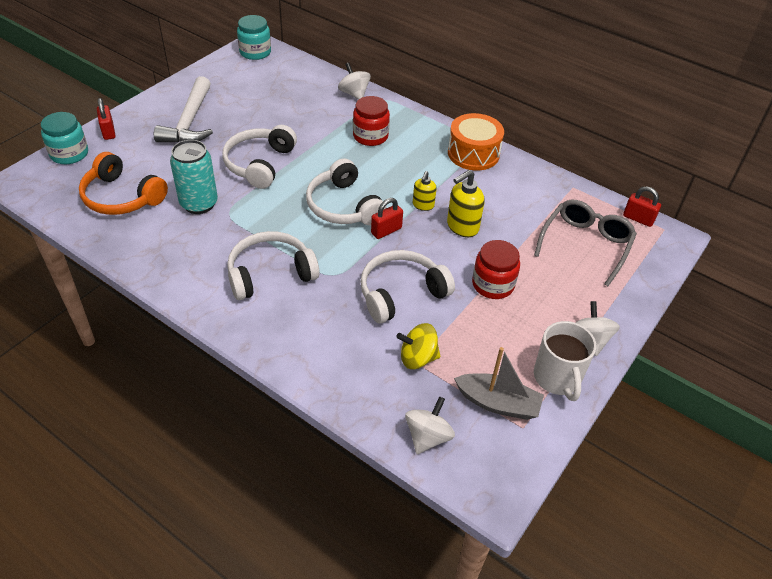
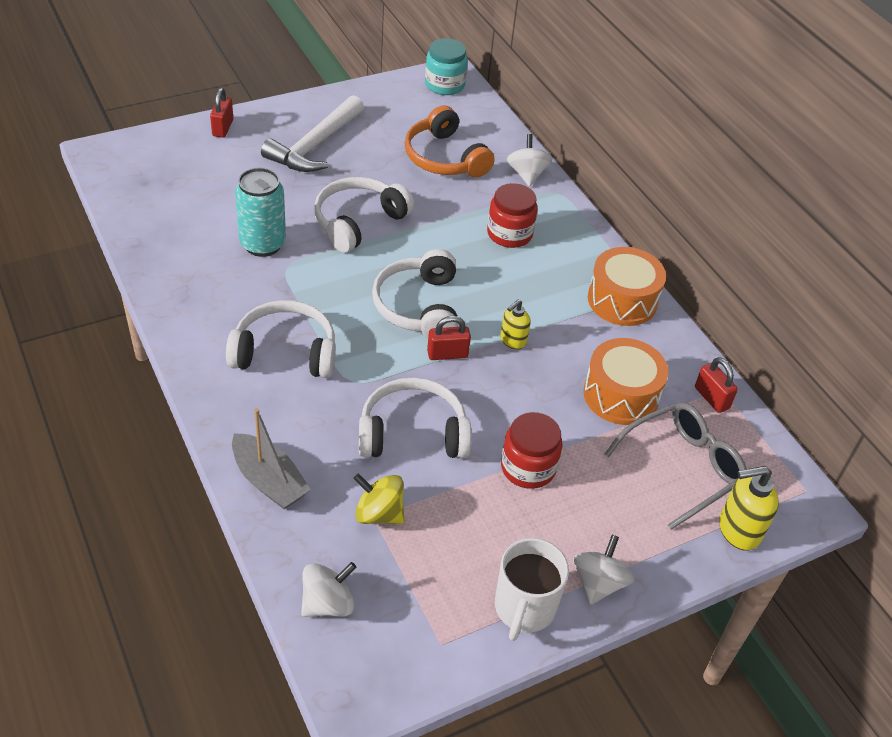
camera: 25 degrees right, 0 degrees up
turquoise jar [41,112,88,164] -> none
orange headphones [79,152,168,215] -> orange headphones moved to [404,105,495,177]
yellow soap dispenser [447,170,485,237] -> yellow soap dispenser moved to [719,466,779,551]
grey boat [454,347,544,420] -> grey boat moved to [232,408,311,510]
red padlock [623,186,661,227] -> red padlock moved to [695,357,738,413]
none -> orange drum [583,338,668,425]

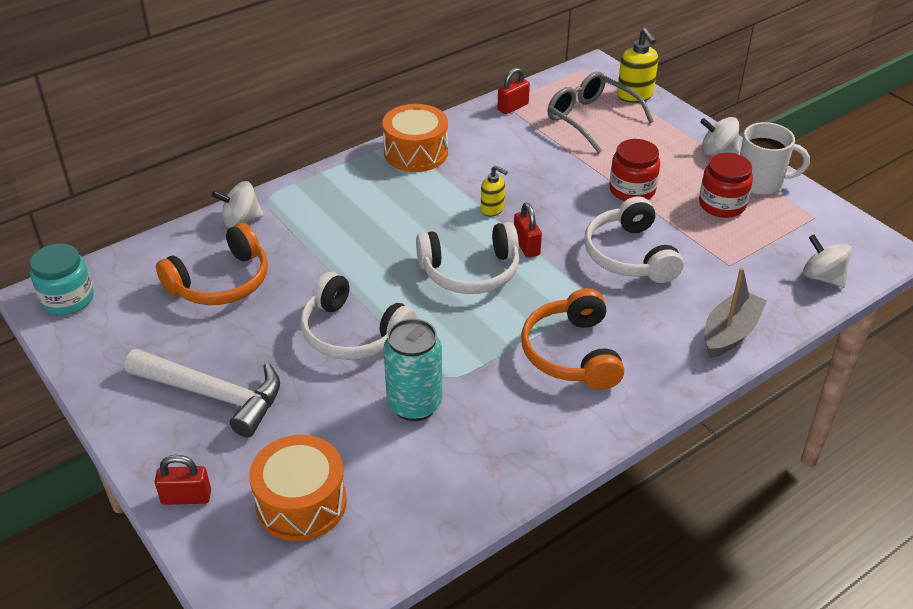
camera: 95 degrees left, 5 degrees down
white headphones [226,300,336,378] -> orange headphones [521,288,624,390]
yellow spinning top [353,473,404,524] -> none
red jar [487,183,538,248] -> red jar moved to [699,153,753,218]
orange drum [583,338,668,425] -> orange drum moved to [249,435,347,541]

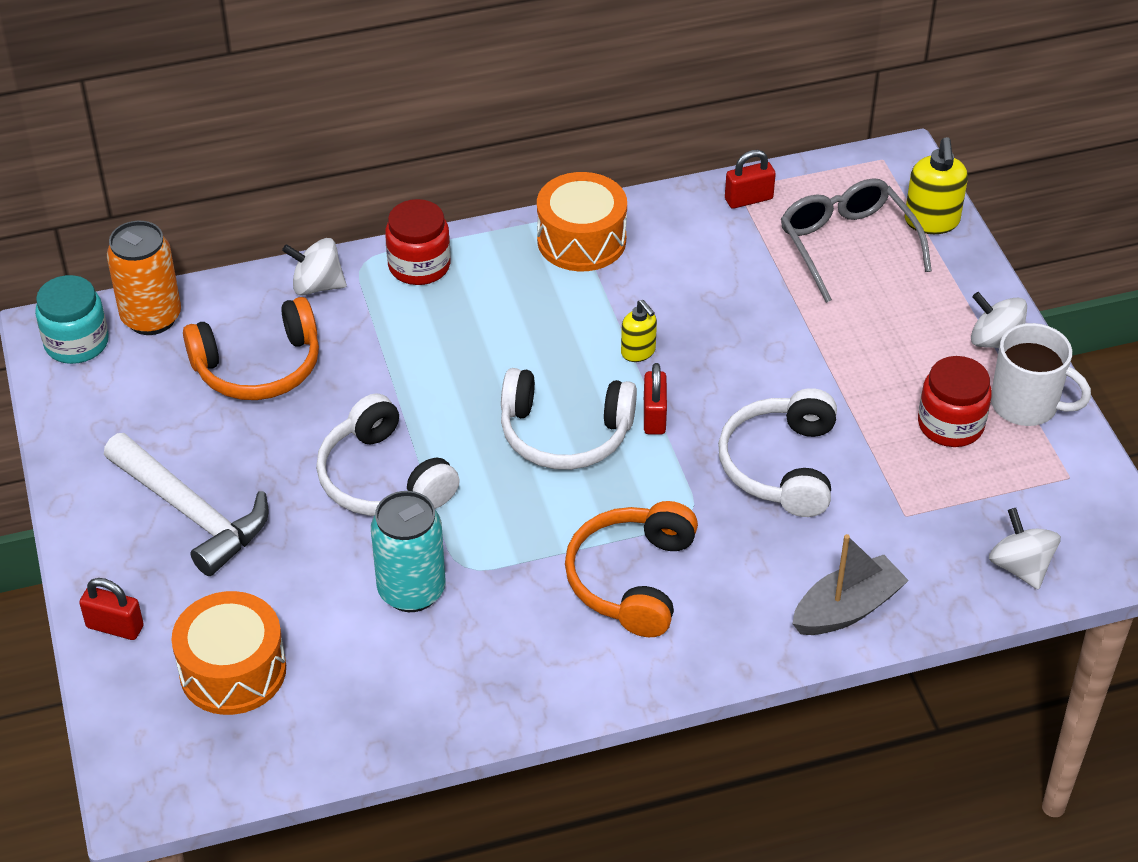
camera: 20 degrees right, 5 degrees up
red jar [609,139,660,201] -> red jar moved to [385,199,451,285]
none -> orange can [107,221,181,335]

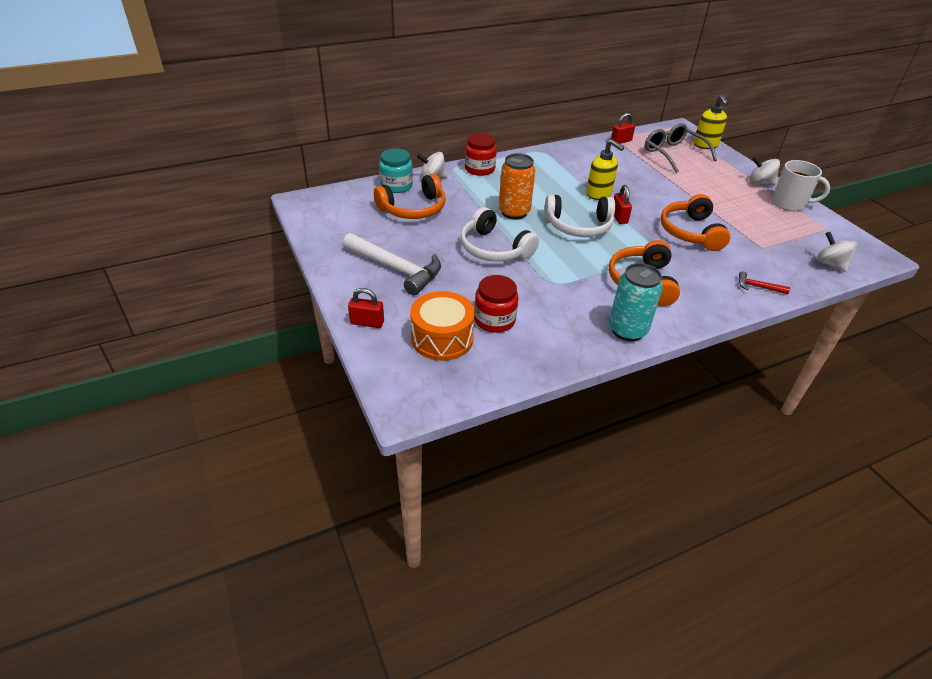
camera: 10 degrees left, 5 degrees down
turquoise jar [35,275,109,364] -> turquoise jar moved to [379,148,413,193]
orange can [107,221,181,335] -> orange can moved to [499,153,535,220]
turquoise can [371,491,445,612] -> turquoise can moved to [609,263,663,341]
orange drum [537,172,627,271] -> none
yellow soap dispenser [621,300,657,362] -> yellow soap dispenser [586,139,624,200], size x1.59
white headphones [718,388,837,517] -> orange headphones [660,194,730,251]
grey boat [792,534,909,635] -> red hammer [739,271,790,294]
red jar [918,356,992,447] -> red jar moved to [474,275,518,333]

